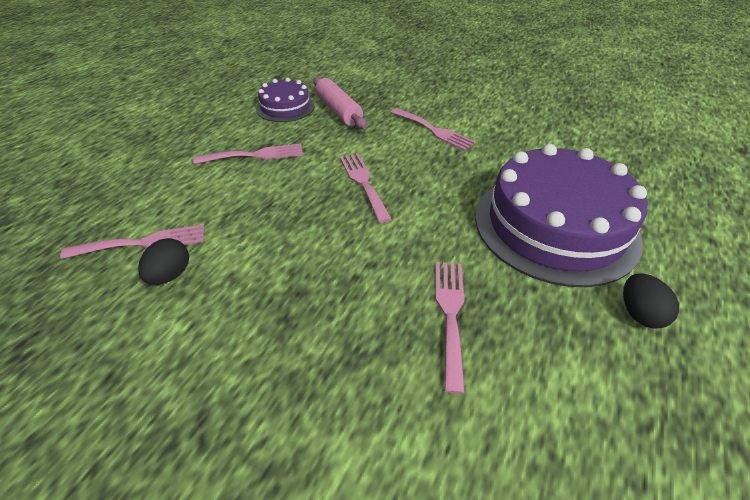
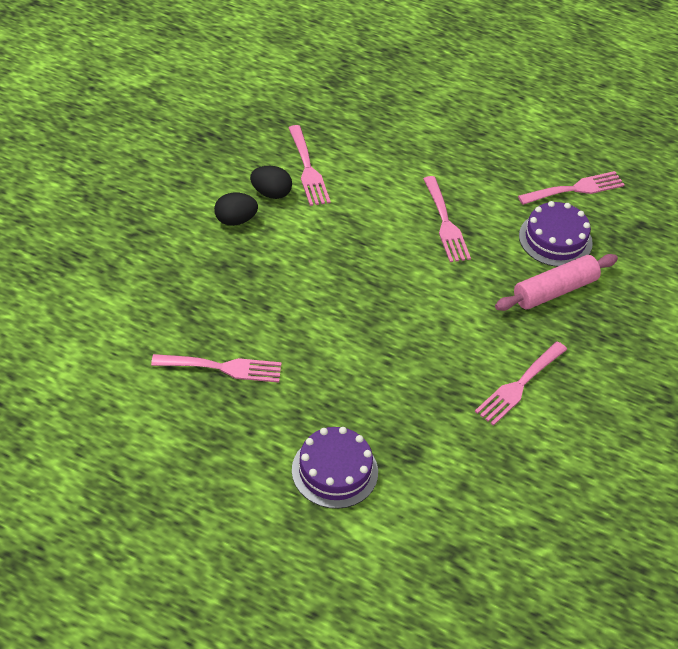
camera: 85 degrees right, 5 degrees up
pink fork [340,153,392,223] -> pink fork moved to [518,171,624,205]
purple cake [475,144,648,287] -> purple cake [292,427,378,509], size x0.51
black egg [623,273,679,329] -> black egg moved to [214,192,258,226]

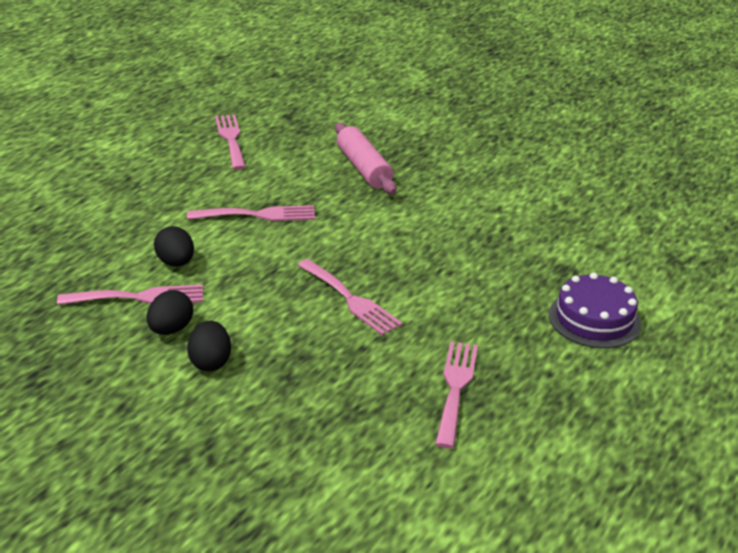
camera: 80 degrees left, 15 degrees down
pink fork [475,341,567,426] -> pink fork moved to [298,259,403,336]
purple cake [519,201,593,267] -> none
none -> black egg [154,226,194,267]

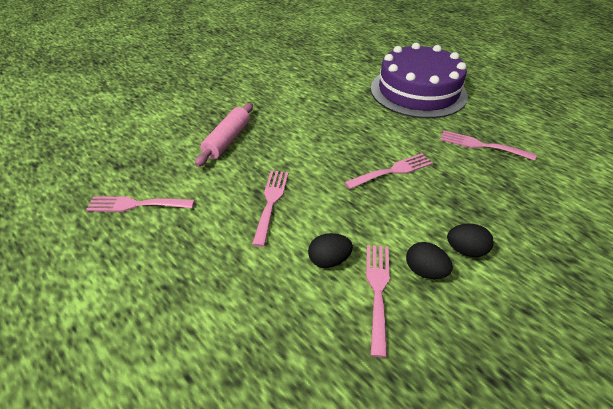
camera: 75 degrees left, 10 degrees up
pink rolling pin [335,123,396,194] -> pink rolling pin turned 60 degrees counterclockwise [195,103,253,167]
purple cake [549,272,641,348] -> purple cake [371,43,468,118], size x1.97

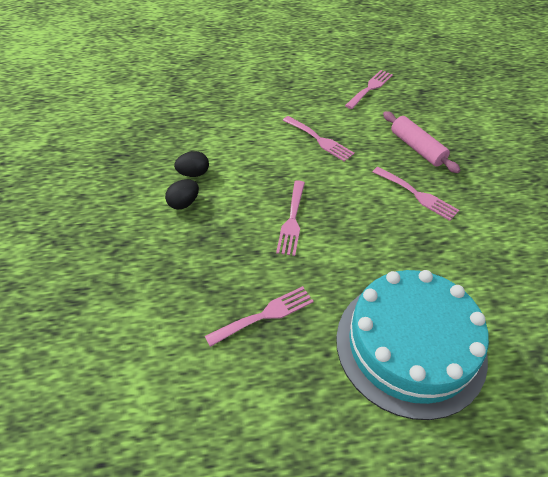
camera: 125 degrees right, 5 degrees up
black egg [308,233,353,268] -> none
pink fork [366,245,390,358] -> pink fork moved to [373,167,459,221]
purple cake [371,43,468,118] -> turquoise cake [336,270,489,420]

